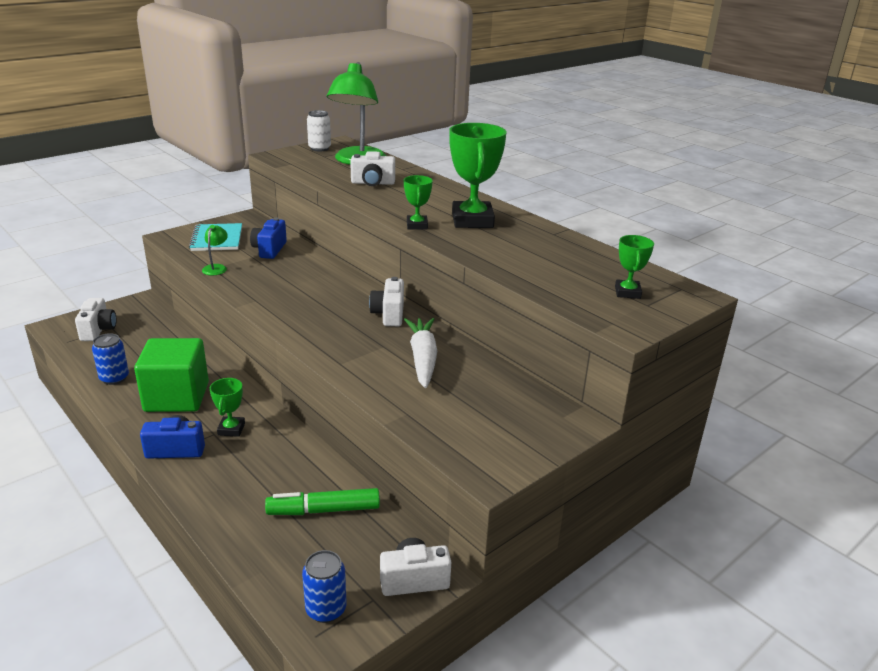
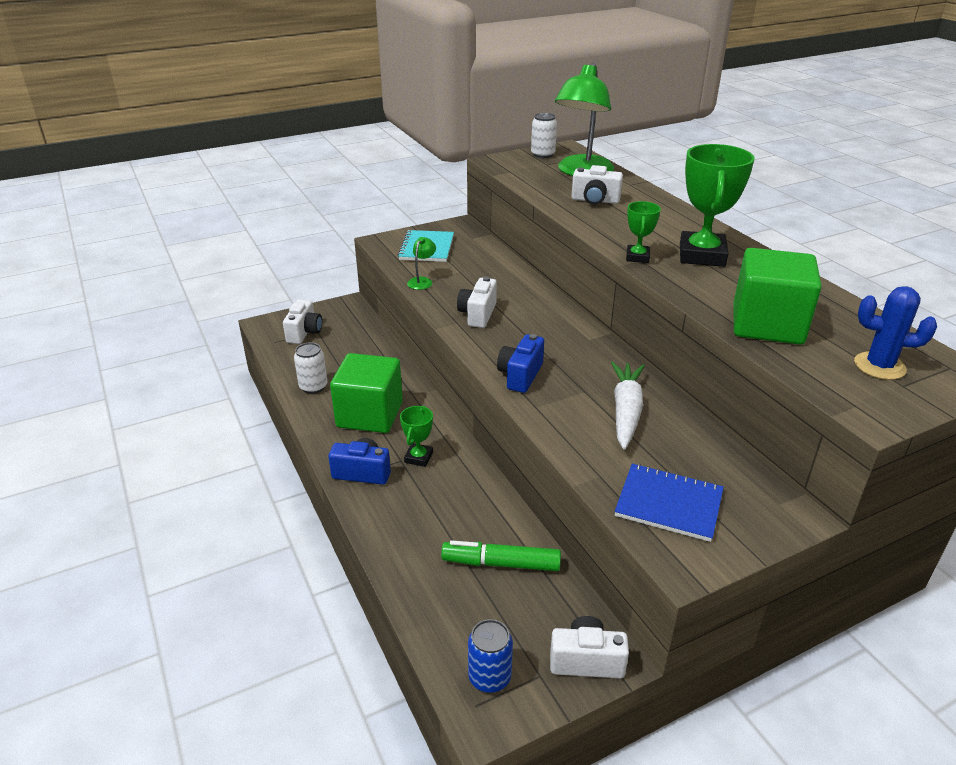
camera: 15 degrees right, 5 degrees up
blue can [92,333,129,385] -> white can [294,342,327,394]
blue camera [250,218,287,259] -> blue camera moved to [497,334,544,393]
white camera [369,277,404,326] -> white camera moved to [457,277,497,328]
green trophy [615,235,654,299] -> blue cactus [854,286,937,380]
none -> blue notebook [615,464,724,542]
none -> green cube [733,248,822,345]

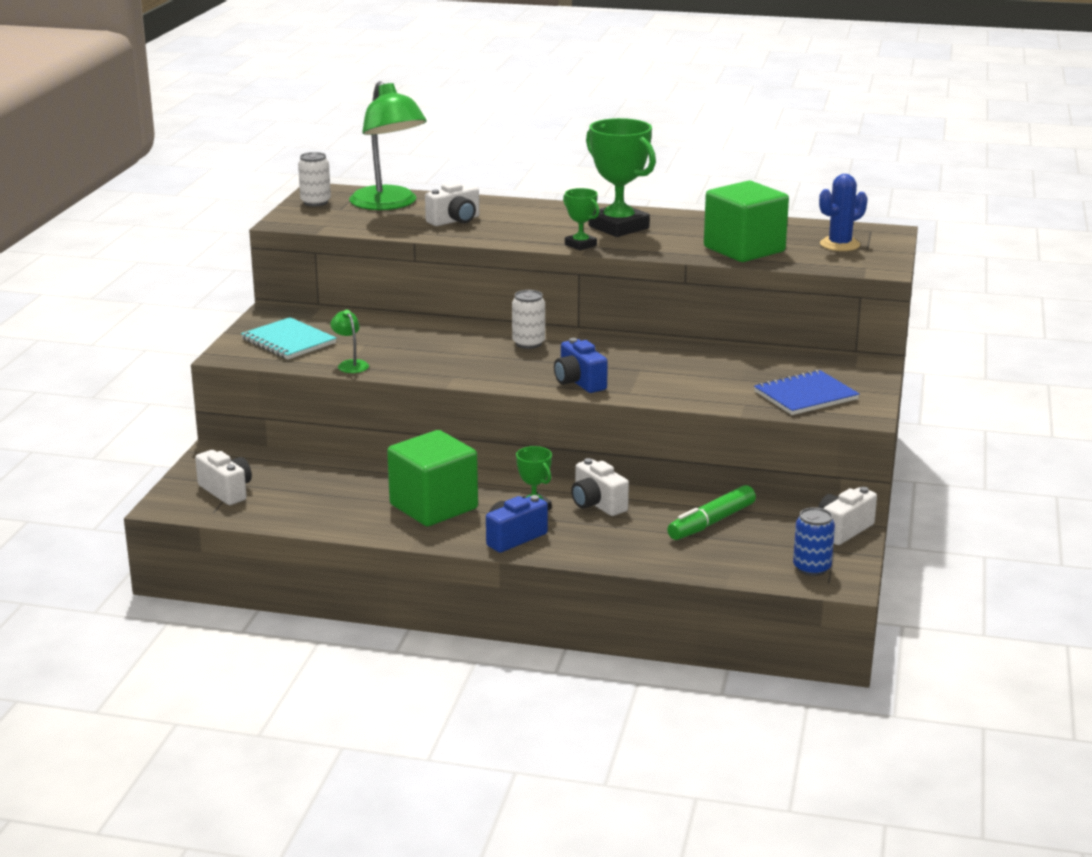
camera: 50 degrees left, 10 degrees down
white can [294,342,327,394] -> white can moved to [512,290,545,349]
white camera [457,277,497,328] -> white camera moved to [571,458,629,516]
white carrot [611,362,645,450] -> none

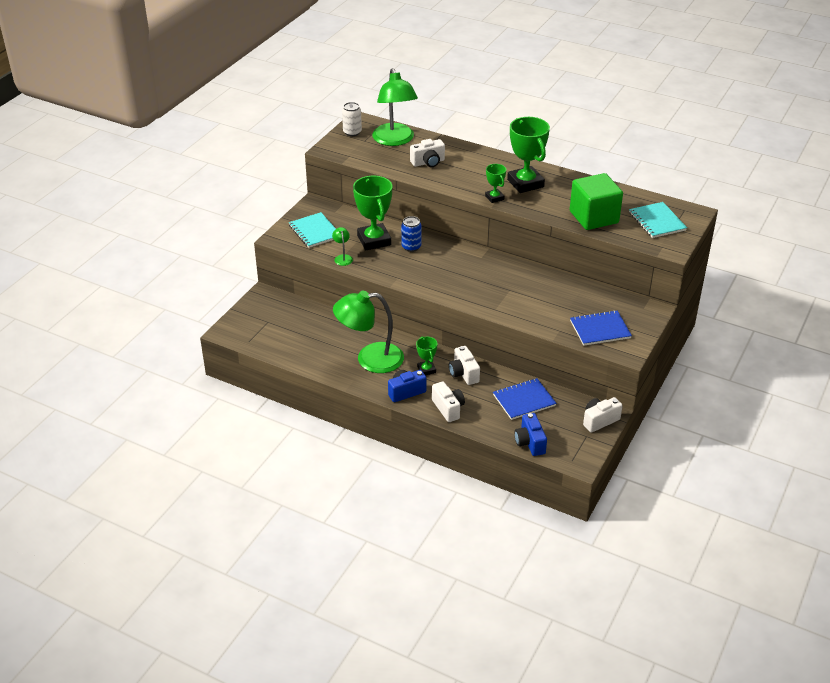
camera: 15 degrees right, 15 degrees up
white camera [195,450,252,505] -> white camera moved to [432,381,465,422]
green cube [387,430,478,526] -> green lamp [333,291,404,373]
white can [512,290,545,349] -> none
blue camera [554,338,608,393] -> blue camera moved to [514,413,547,456]
green marker [667,485,756,540] -> blue notebook [493,378,557,420]
blue can [793,507,835,576] -> blue can moved to [401,216,422,252]
blue cactus [819,174,868,251] -> turquoise notebook [629,202,687,238]
none -> green trophy [353,176,392,250]

